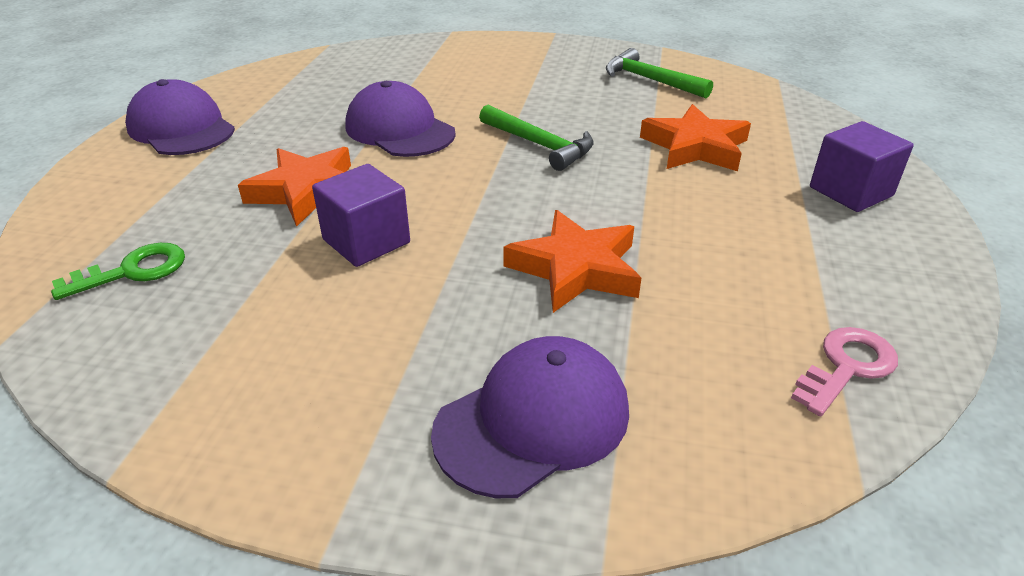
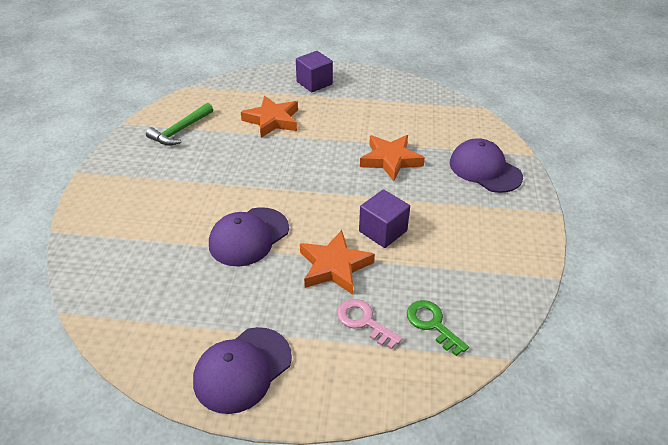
camera: 95 degrees left, 5 degrees up
green hammer [479,105,594,171] -> none
pink key [791,327,898,416] -> pink key moved to [337,299,402,350]

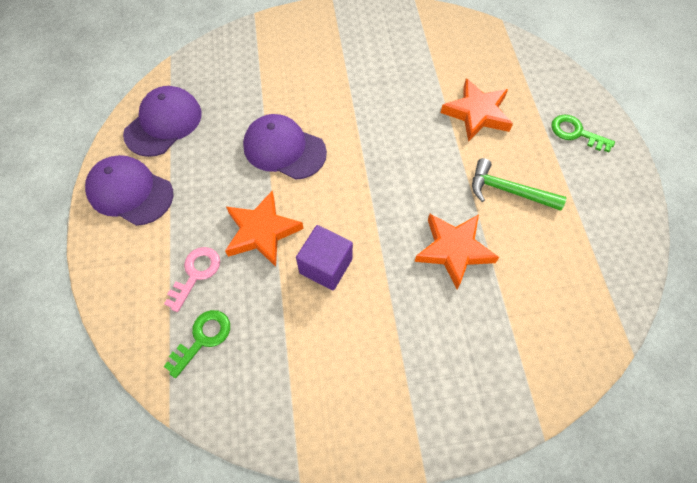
camera: 75 degrees right, 20 degrees up
green hammer [146,103,213,146] -> green hammer moved to [472,158,567,211]
purple cube [296,51,333,92] -> green key [551,114,615,152]
purple cap [450,138,523,193] -> purple cap moved to [123,86,202,157]

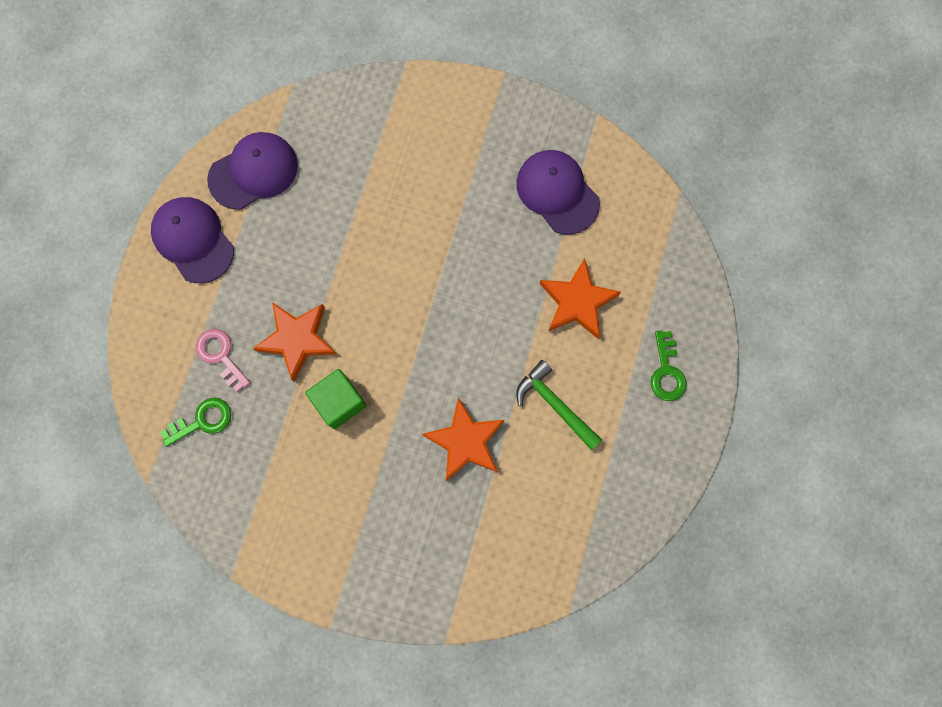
camera: 25 degrees right, 15 degrees up
pink key [164,247,220,312] -> pink key turned 90 degrees counterclockwise [196,329,251,392]
purple cap [243,114,327,180] -> purple cap moved to [516,150,600,235]
purple cube [296,225,353,290] -> green cube [305,369,367,430]
green key [551,114,615,152] -> green key turned 150 degrees counterclockwise [651,330,687,401]

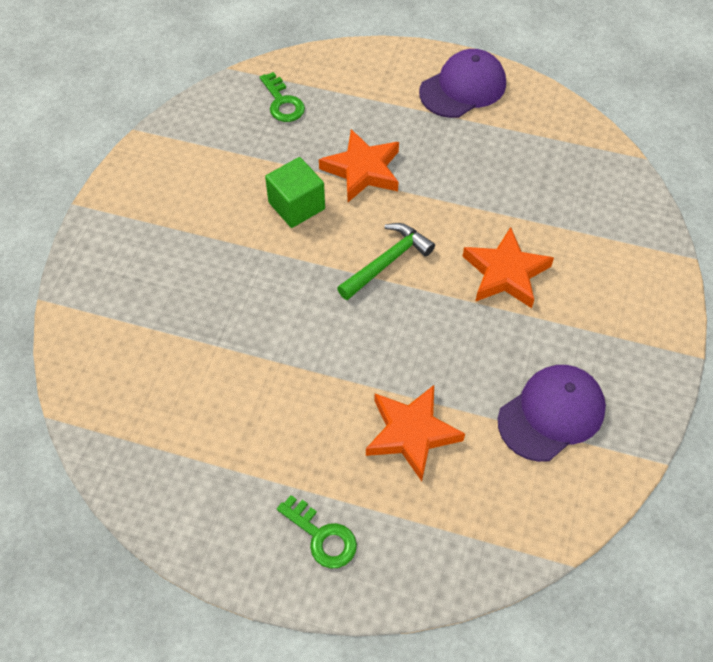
camera: 90 degrees right, 20 degrees down
pink key [196,329,251,392] -> none
purple cap [207,132,298,210] -> none
orange star [422,398,504,481] -> orange star moved to [462,227,554,308]
green hammer [516,360,602,450] -> green hammer moved to [337,223,435,300]
green key [651,330,687,401] -> green key turned 135 degrees counterclockwise [277,495,357,569]

